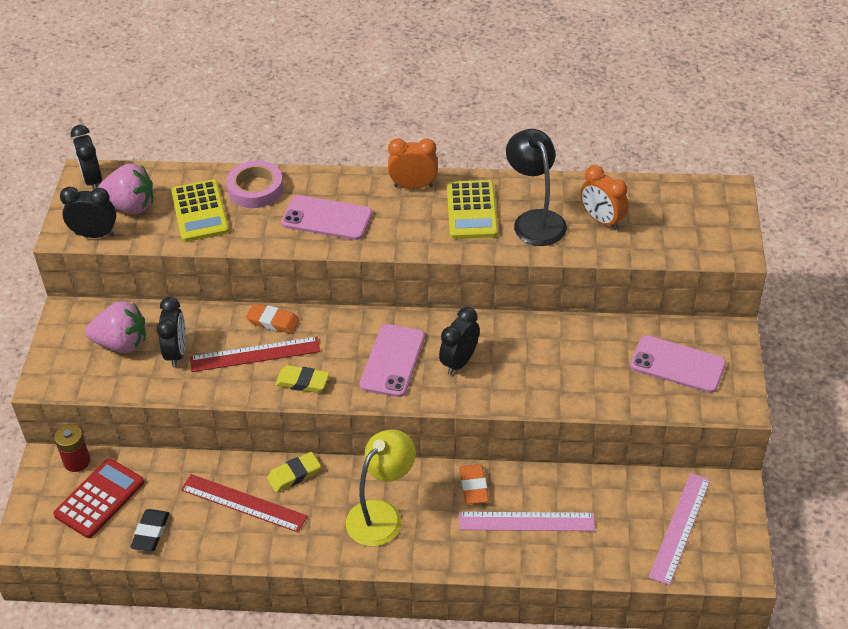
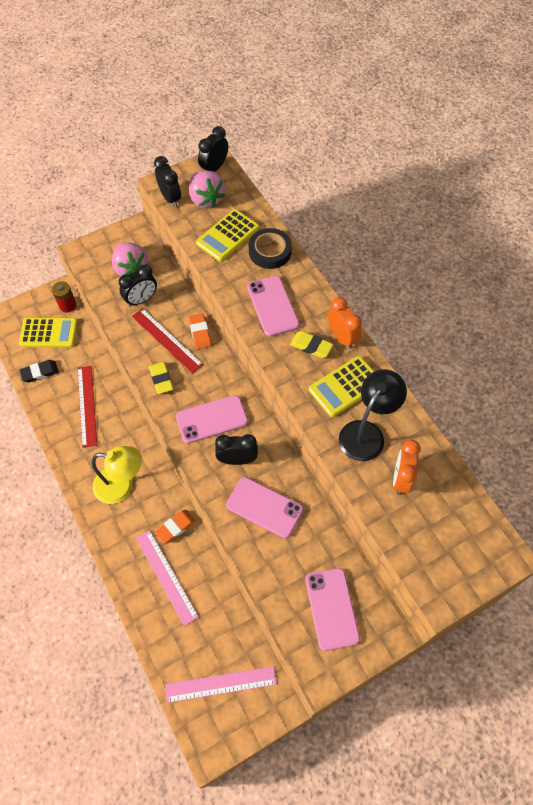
camera: 55 degrees right, 15 degrees up
red calculator [53,458,144,538] -> yellow calculator [19,318,78,347]
pink tape [226,161,283,208] -> black tape [249,228,292,269]
yellow eraser [267,452,321,492] -> yellow eraser moved to [290,331,333,358]
none -> pink phone [226,477,303,538]

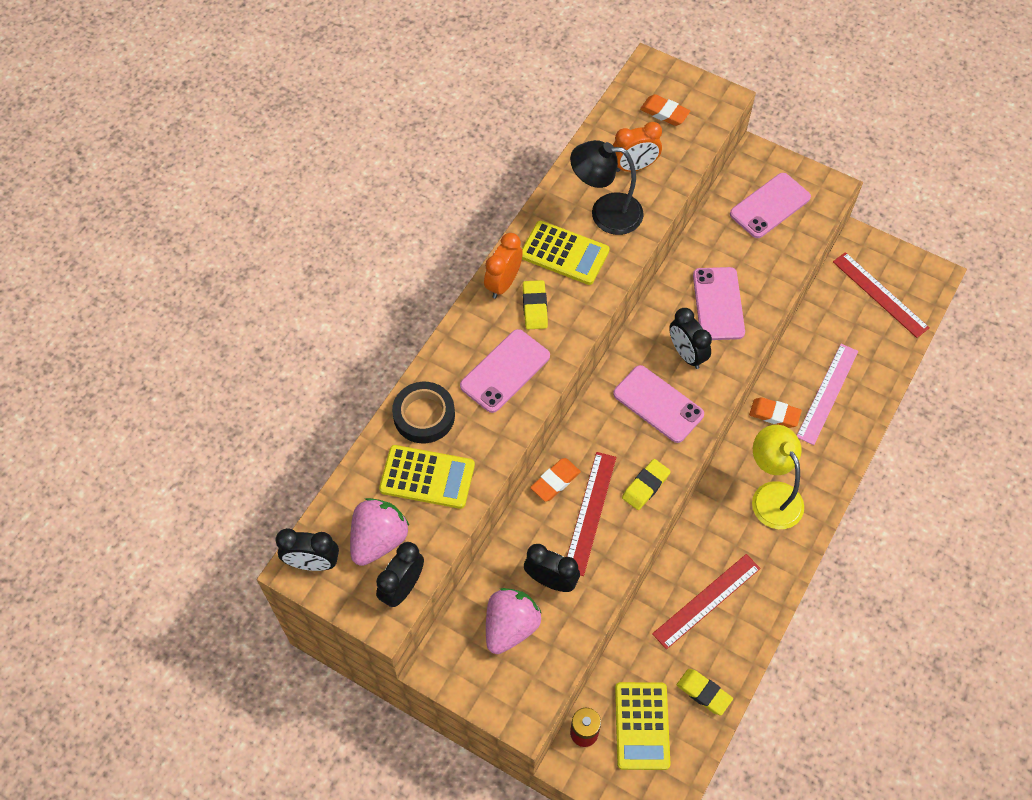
camera: 120 degrees left, 0 degrees up
yellow calculator [19,318,78,347] -> yellow calculator turned 150 degrees counterclockwise [615,682,670,770]
black eraser [19,360,59,383] -> yellow eraser [677,669,733,715]
pink ruler [165,666,277,703] -> red ruler [833,252,930,338]
none -> orange eraser [640,94,690,126]

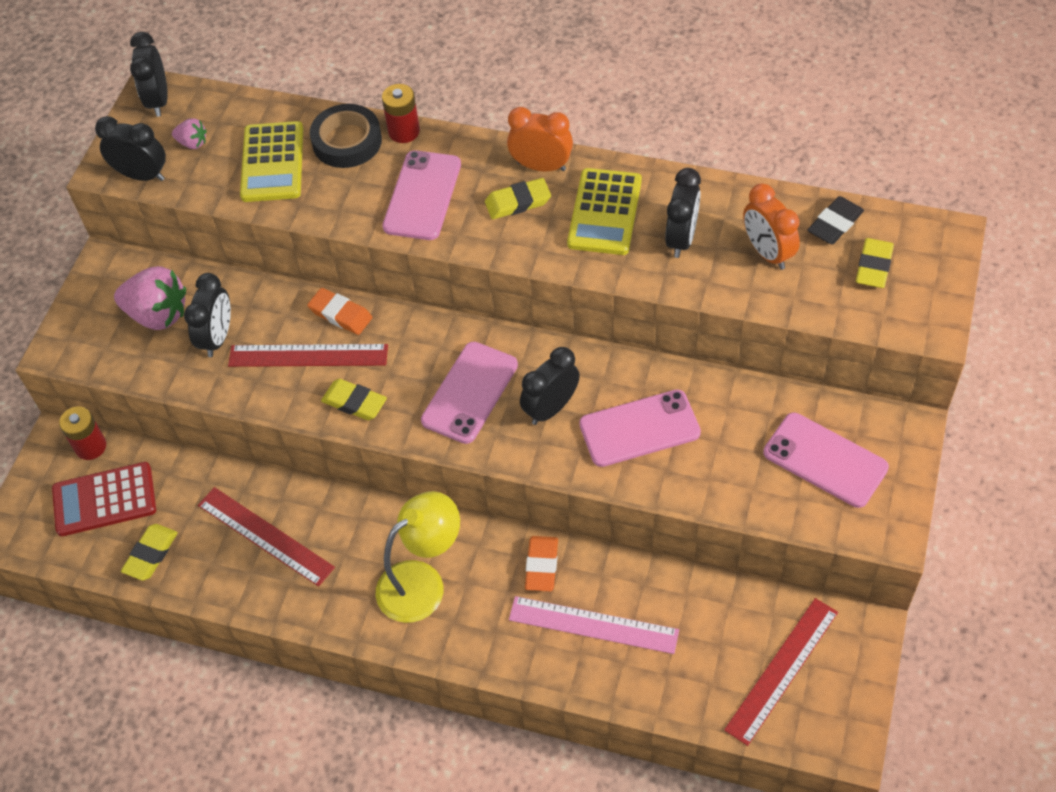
camera: 80 degrees right, 5 degrees down
pink strawberry [350,498,409,566] -> pink strawberry [172,118,207,149], size x0.49
pink phone [460,329,550,413] -> pink phone turned 75 degrees clockwise [383,150,461,240]
black lamp [570,140,644,235] -> black clock [665,168,701,258]
yellow calculator [615,682,670,770] -> red calculator [52,462,156,536]
orange eraser [640,94,690,126] -> yellow eraser [856,238,894,288]
none -> red battery [382,84,420,143]
none -> black eraser [807,196,864,244]

